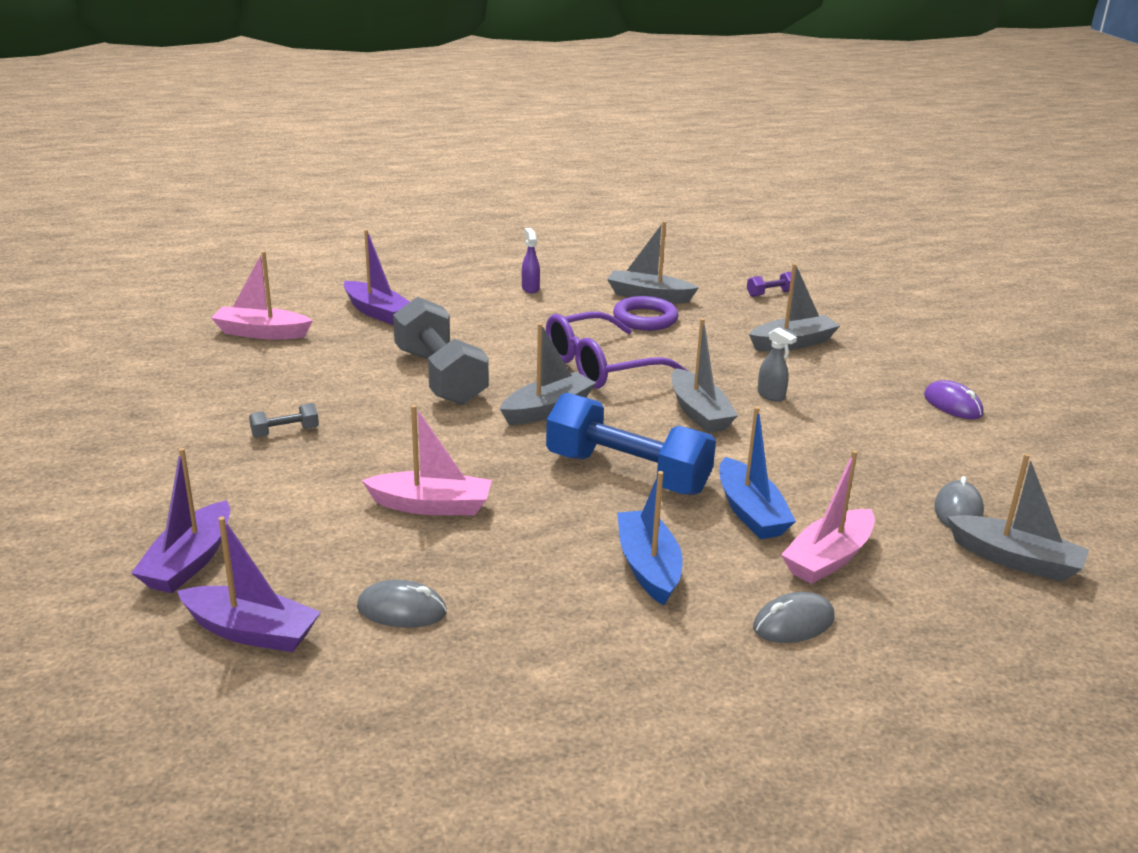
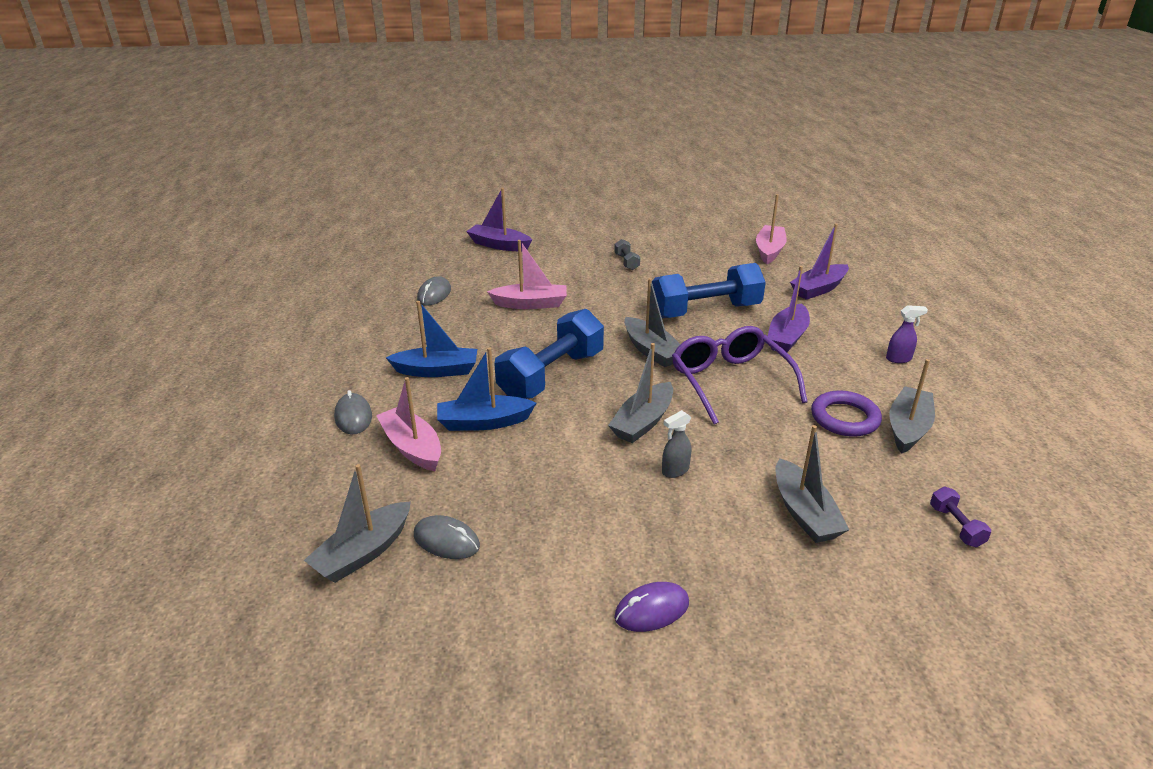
camera: 100 degrees right, 5 degrees up
purple boat [177,516,321,652] -> purple boat moved to [768,266,810,352]
pink boat [361,405,492,515] -> pink boat turned 105 degrees counterclockwise [487,240,567,309]
grey dumbbell [393,297,489,405] -> blue dumbbell [652,263,766,318]
grey boat [672,318,738,433] -> grey boat turned 45 degrees counterclockwise [608,343,673,443]

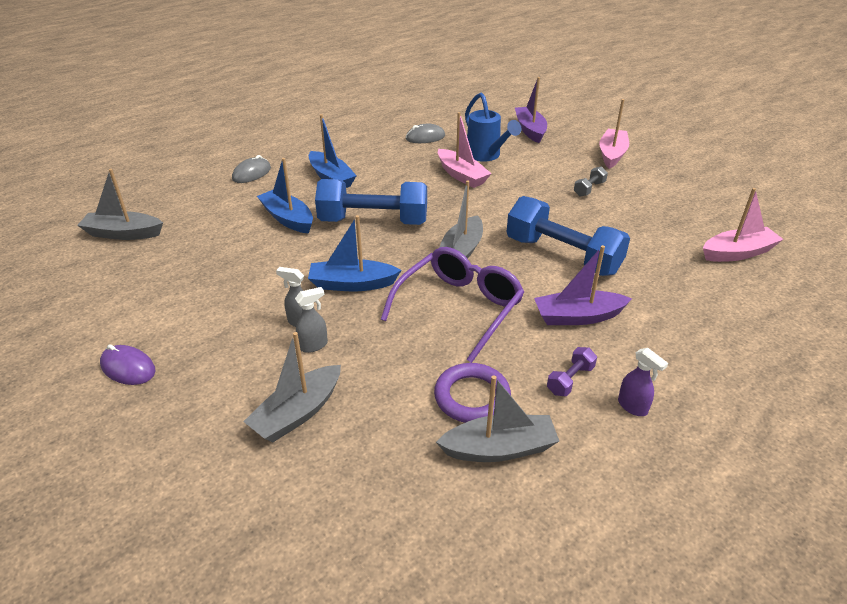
camera: 55 degrees right, 5 degrees up
pink boat [376,377,441,471] -> pink boat moved to [599,99,629,169]
grey mouse [414,515,480,559] -> none
grey boat [608,343,673,443] -> blue boat [308,215,402,291]
purple boat [790,223,849,300] -> none
purple dumbbell [930,487,991,547] -> purple dumbbell moved to [547,347,597,396]
none -> grey spray bottle [295,287,328,353]
none -> blue watering can [465,92,522,162]

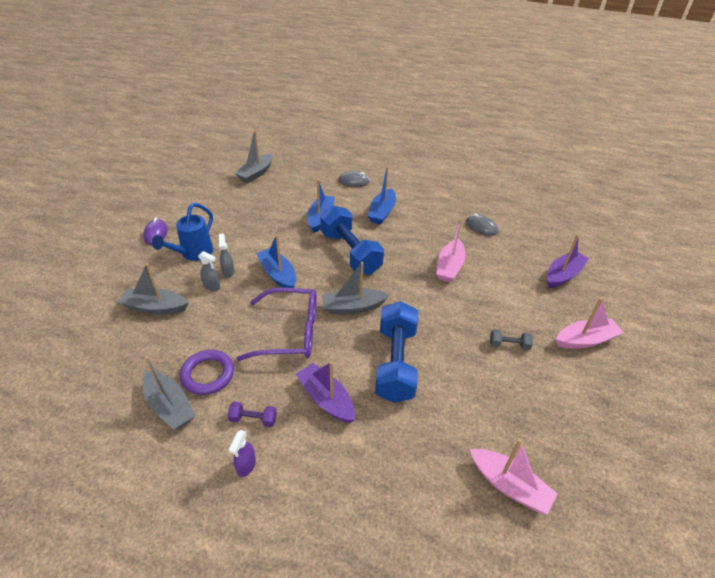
camera: 55 degrees right, 5 degrees up
grey boat [77,169,163,240] -> grey boat turned 120 degrees counterclockwise [235,130,273,183]
blue watering can [465,92,522,162] -> blue watering can moved to [152,203,213,261]

